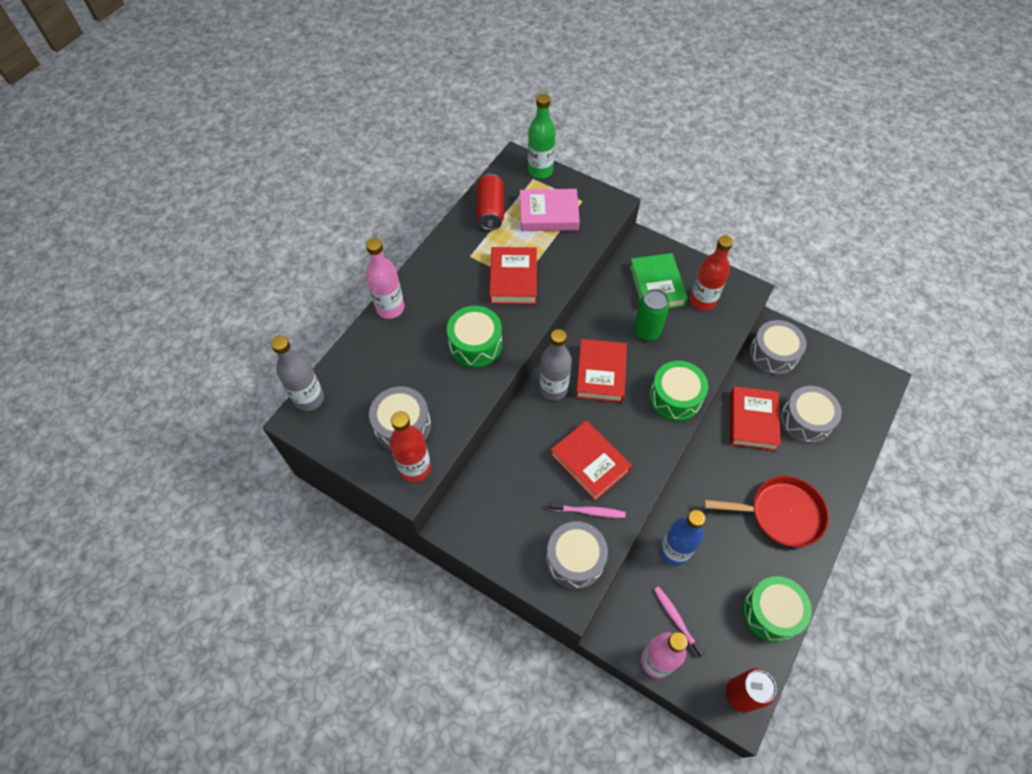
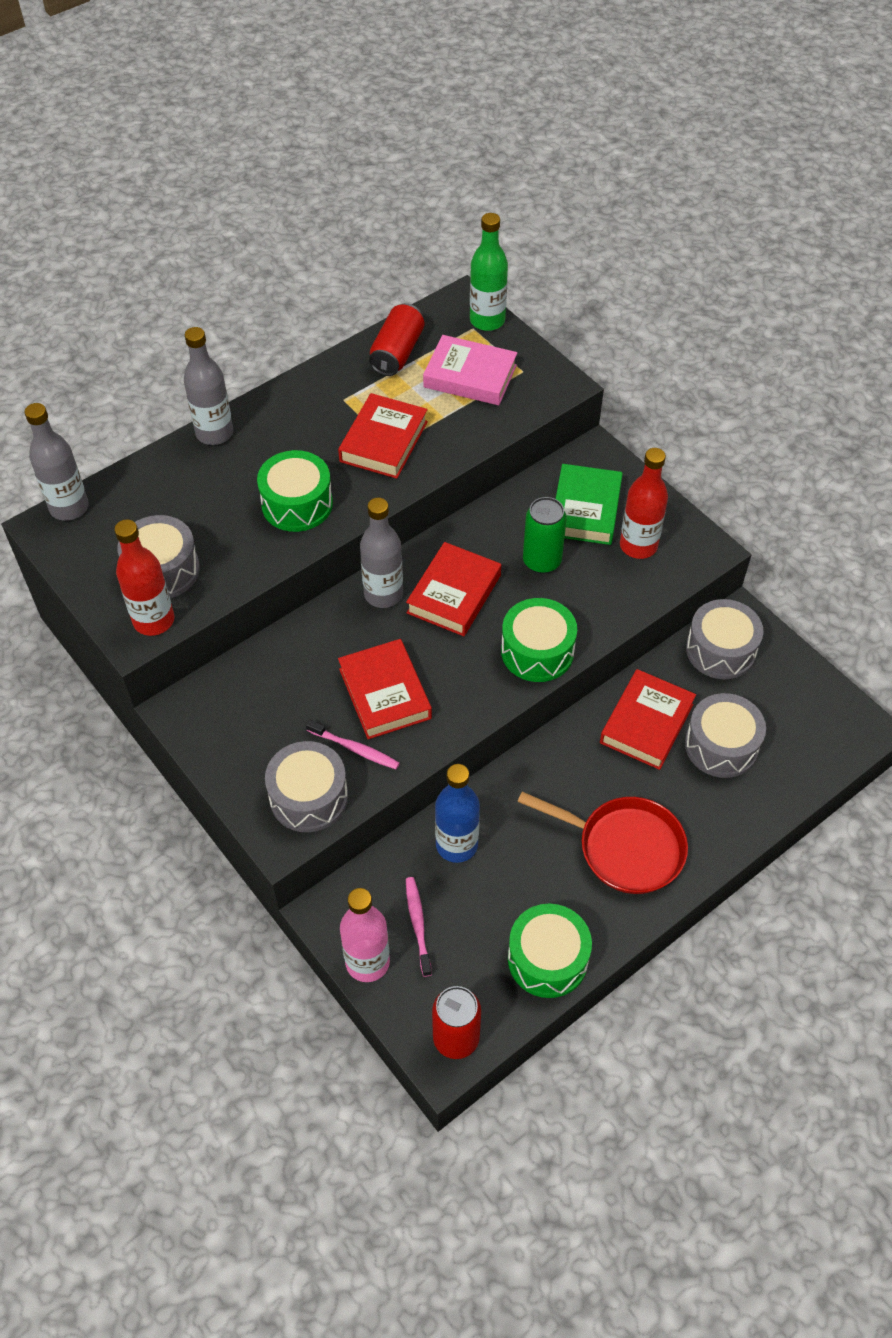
camera: 20 degrees right, 5 degrees down
pink bottle [366,238,404,319] -> grey bottle [184,327,233,445]

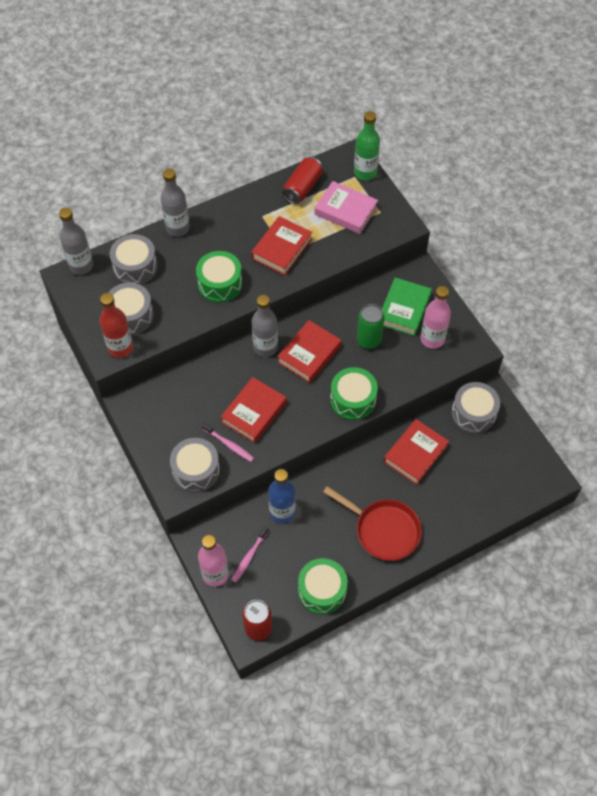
camera: 10 degrees right, 5 degrees up
red book [338,639,432,739] -> red book turned 45 degrees clockwise [221,377,287,443]
pink toothbrush [406,877,432,977] -> pink toothbrush turned 150 degrees counterclockwise [232,526,269,583]
red bottle [620,448,668,559] -> pink bottle [420,286,451,349]
grey drum [685,693,766,778] -> grey drum moved to [110,234,158,285]

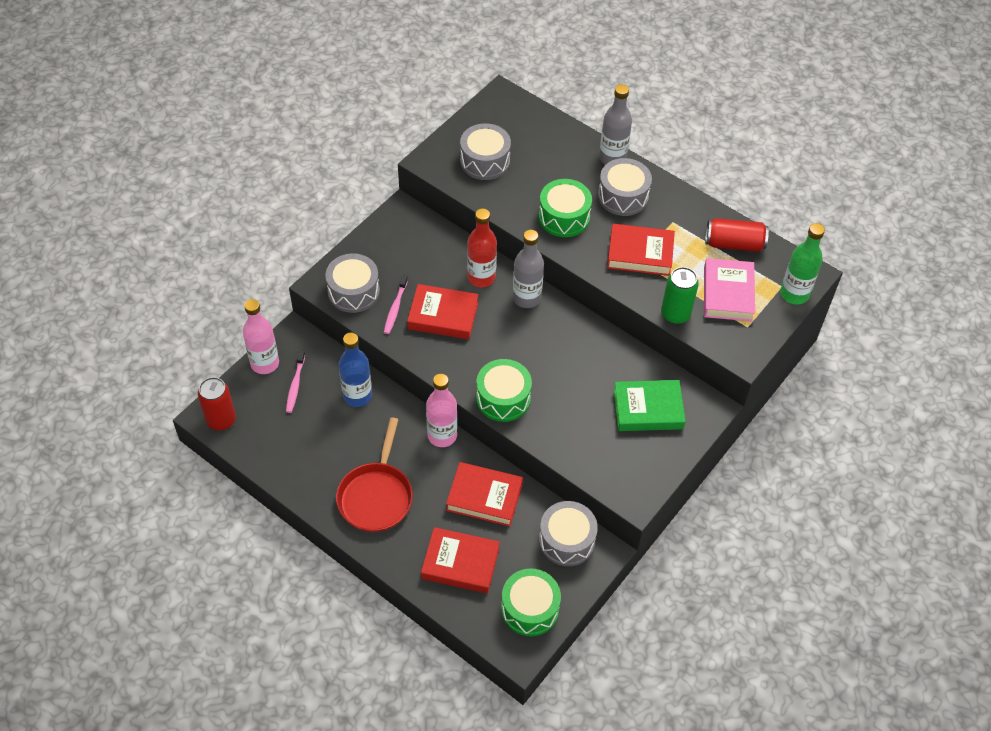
camera: 65 degrees right, 5 degrees down
grey bottle [59,208,93,275] -> none
red bottle [100,293,133,358] -> red bottle moved to [467,208,497,287]
grey drum [110,234,158,285] -> grey drum moved to [598,158,652,216]
pink toothbrush [232,526,269,583] -> pink toothbrush turned 90 degrees counterclockwise [286,350,305,413]
red book [277,320,341,383] -> red book moved to [421,527,500,594]
green drum [298,558,348,614] -> green drum moved to [501,569,561,636]
green can [357,304,384,349] -> green can moved to [661,267,699,324]
pink bottle [420,286,451,349] -> pink bottle moved to [426,374,457,447]

